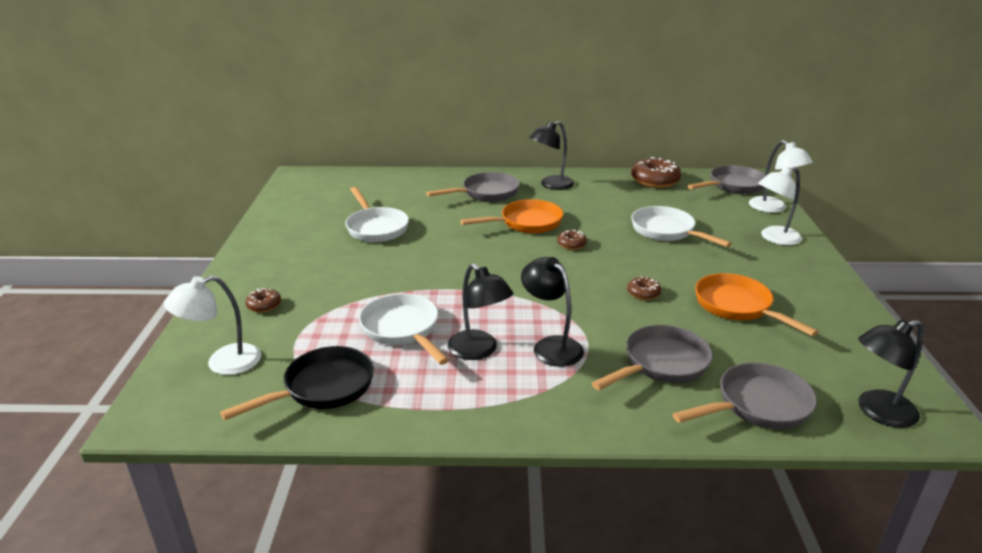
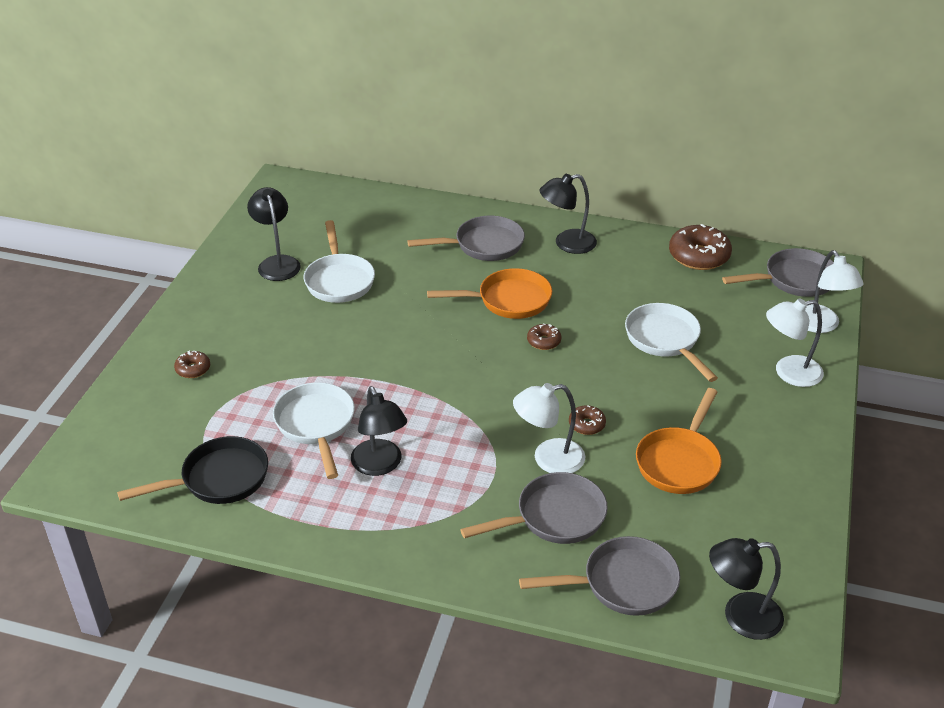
camera: 15 degrees right, 10 degrees up
white lamp [164,275,261,375] -> white lamp moved to [513,383,585,473]
black lamp [521,257,584,367] -> black lamp moved to [247,187,301,281]
orange pan [695,273,819,336] -> orange pan turned 135 degrees counterclockwise [636,388,722,494]

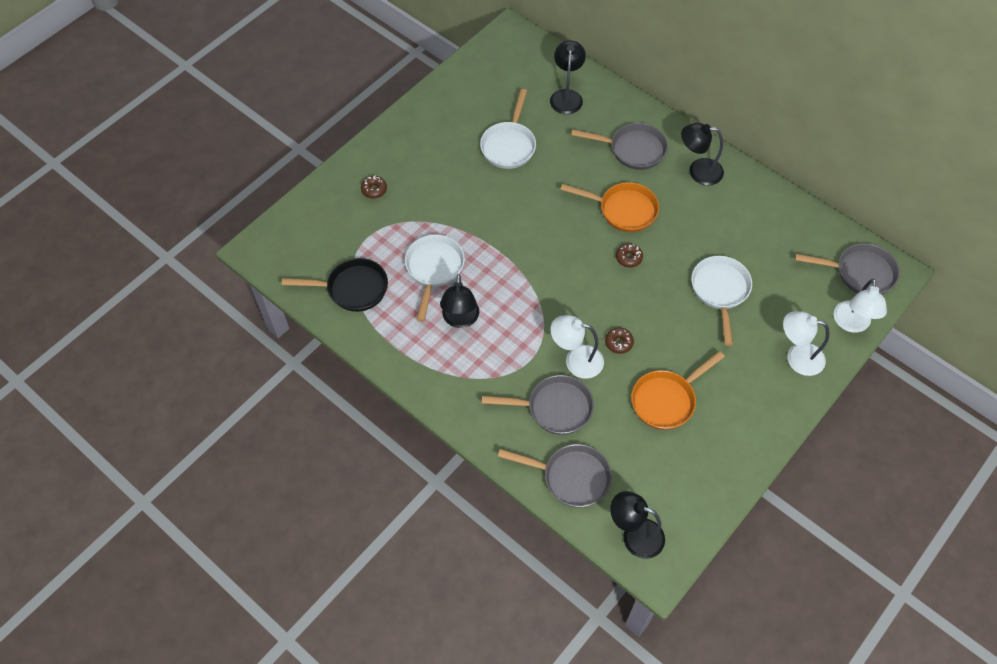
camera: 25 degrees right, 20 degrees up
black lamp [247,187,301,281] -> black lamp moved to [550,40,586,114]
brown donut [669,224,732,270] -> none

